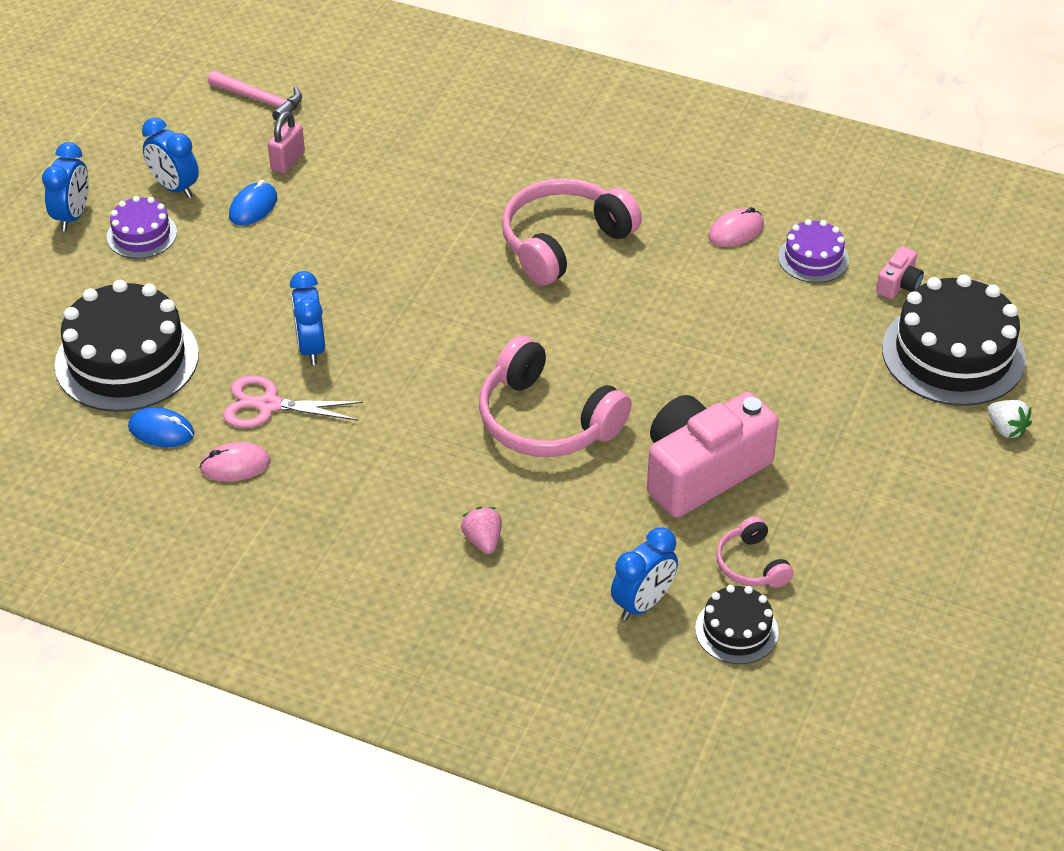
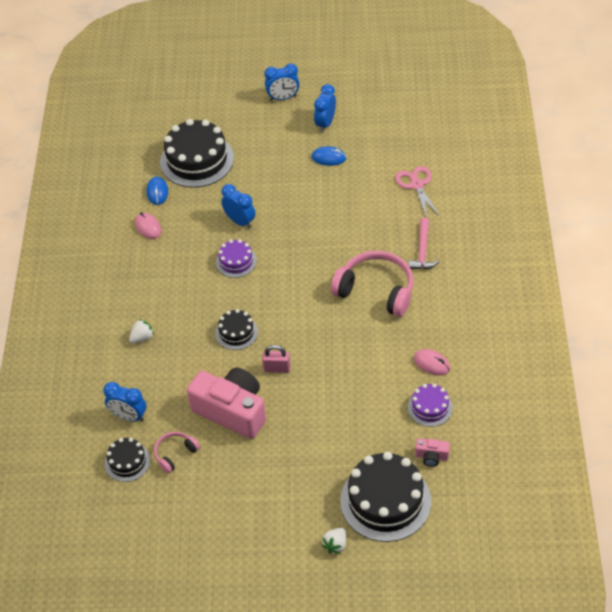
camera: 70 degrees right, 5 degrees up
purple cake [107,196,177,259] -> purple cake moved to [216,239,257,278]
pink hammer [208,71,302,123] -> pink hammer moved to [409,218,440,269]
pink scissors [223,375,363,428] -> pink scissors moved to [395,166,440,218]
pink padlock [268,111,305,173] -> pink padlock moved to [262,345,290,373]
blue clock [290,271,325,365] -> blue clock turned 75 degrees clockwise [221,184,255,228]
pink strawberry [461,507,502,554] -> white strawberry [129,319,154,343]
pink headphones [479,336,632,457] -> black cake [215,309,258,350]

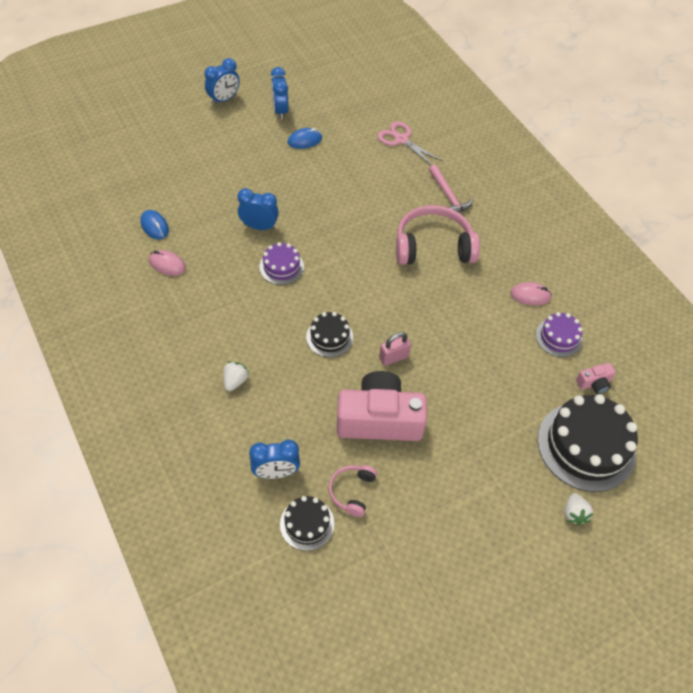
camera: 35 degrees left, 5 degrees up
black cake [160,119,234,188] -> none

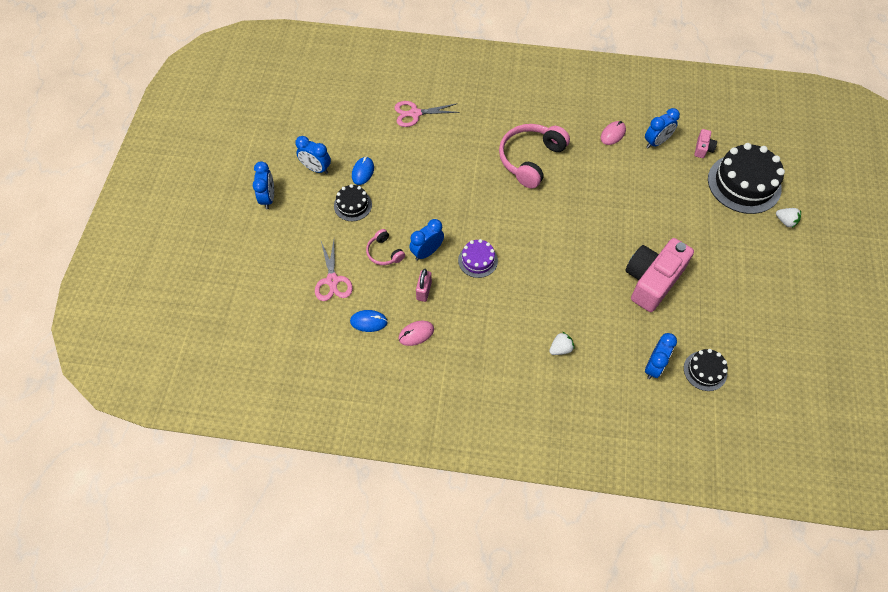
camera: 50 degrees left, 5 degrees up
white strawberry [223,362,249,391] -> white strawberry turned 90 degrees clockwise [550,332,574,355]
black cake [306,312,353,357] -> black cake moved to [334,184,372,221]
pink headphones [329,465,377,517] -> pink headphones moved to [366,229,405,265]
pink padlock [379,332,411,366] -> pink padlock moved to [416,269,432,302]
pink hammer [429,165,472,213] -> none
purple cake [536,312,583,357] -> blue clock [645,108,680,148]
none -> pink scissors [315,241,353,301]

